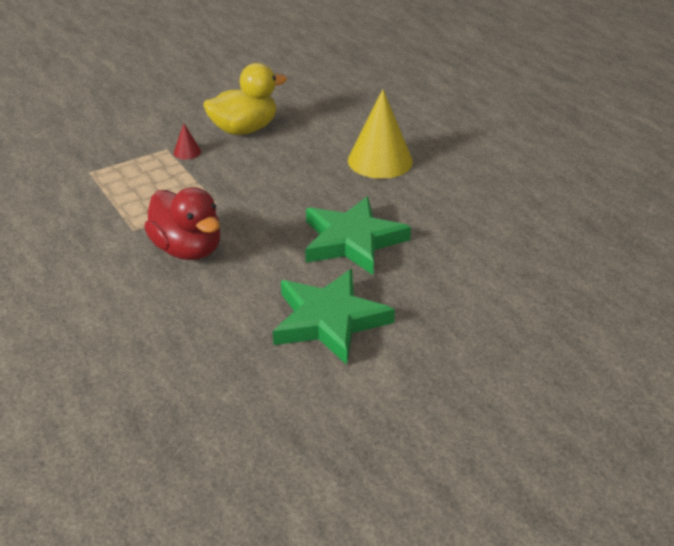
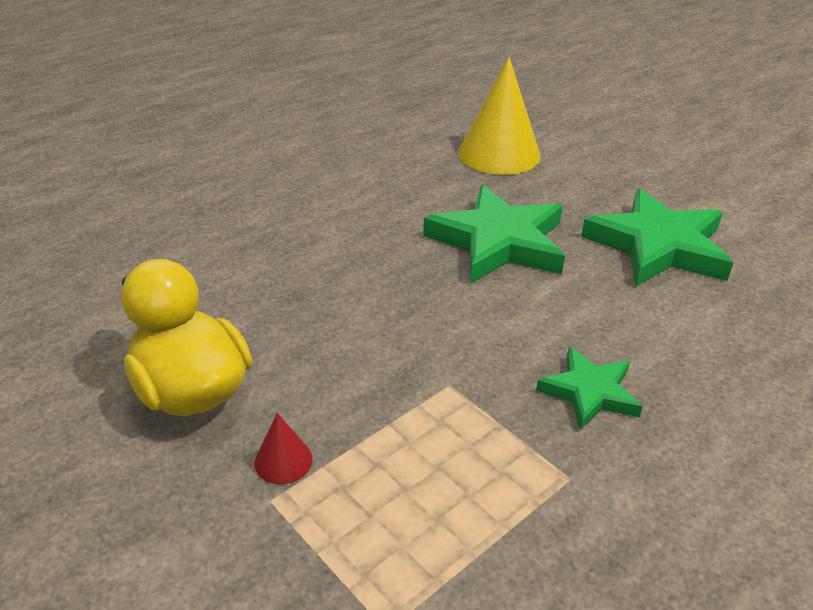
camera: 100 degrees left, 0 degrees up
red duck [144,187,220,260] -> green star [536,347,643,430]
yellow cone [348,89,413,179] -> yellow cone moved to [458,57,541,175]

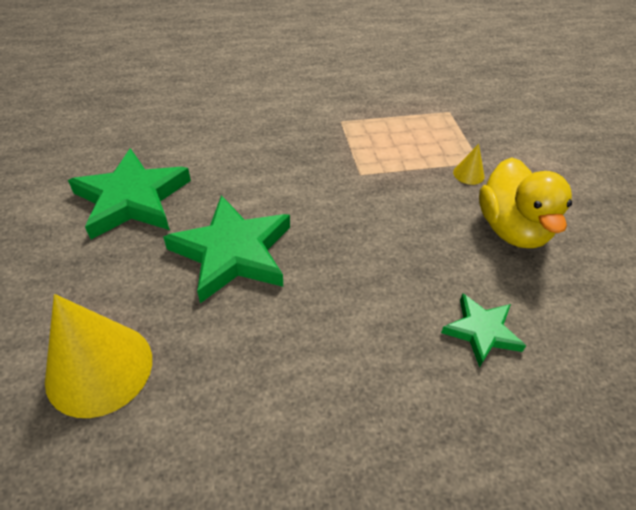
camera: 150 degrees left, 10 degrees up
red cone [254,413,312,484] -> yellow cone [453,144,484,185]
green star [536,347,643,430] -> green star moved to [441,294,526,368]

